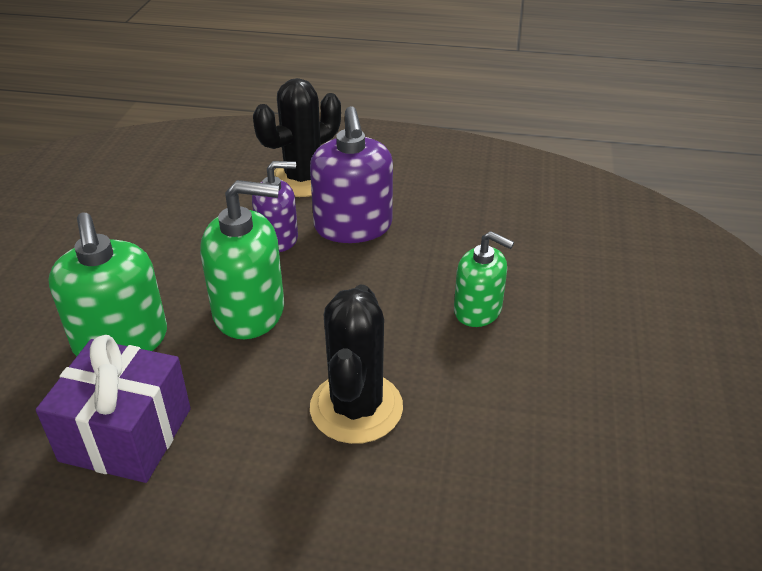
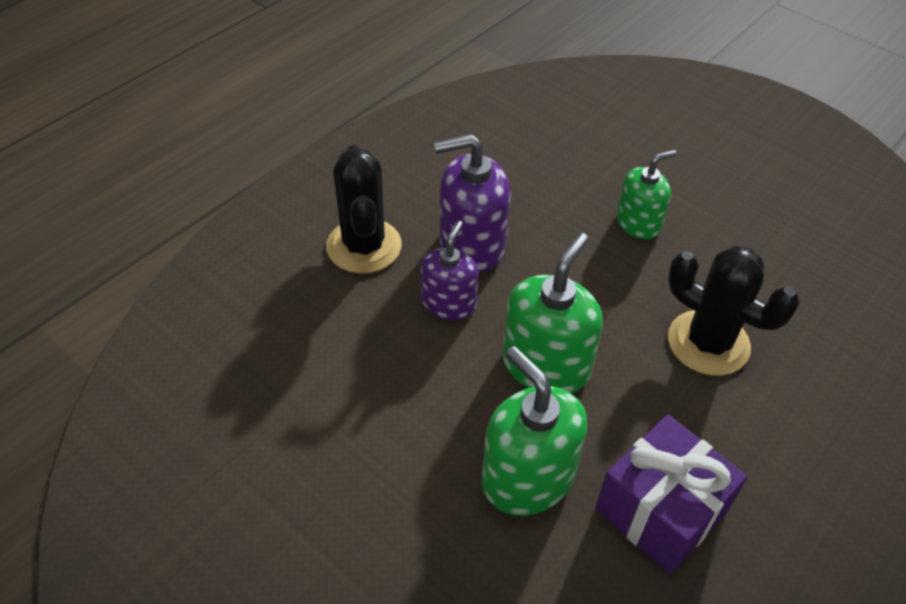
camera: 60 degrees left, 10 degrees up
green soap dispenser [48,213,167,356] -> green soap dispenser turned 135 degrees counterclockwise [482,346,587,516]
purple soap dispenser [310,106,393,243] -> purple soap dispenser turned 150 degrees clockwise [434,134,511,273]

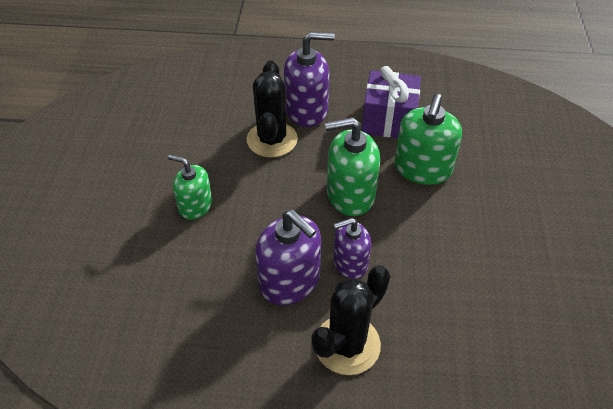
camera: 125 degrees left, 0 degrees up
none -> purple soap dispenser [284,32,335,127]

